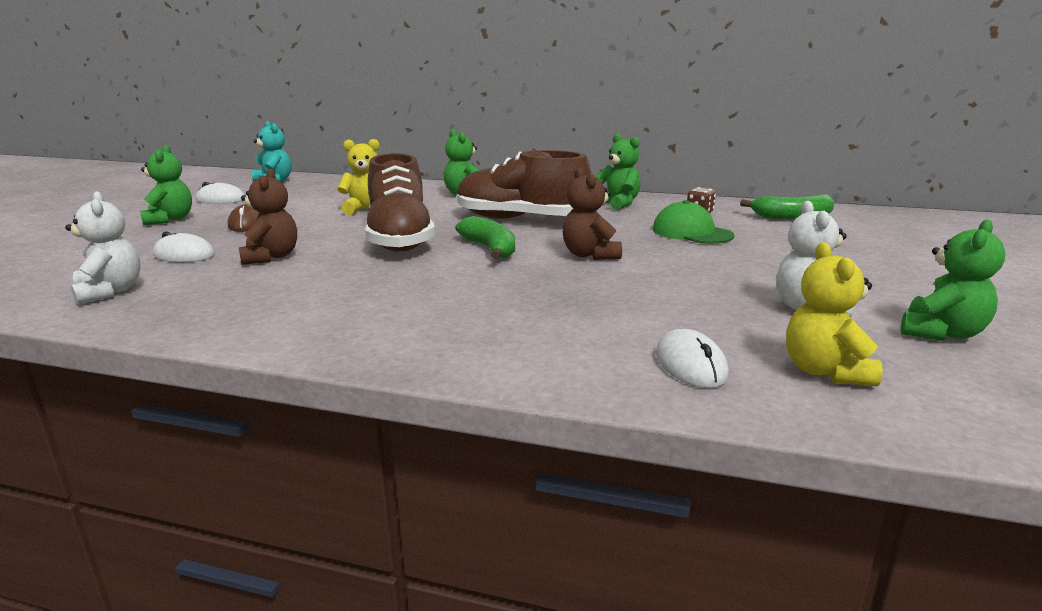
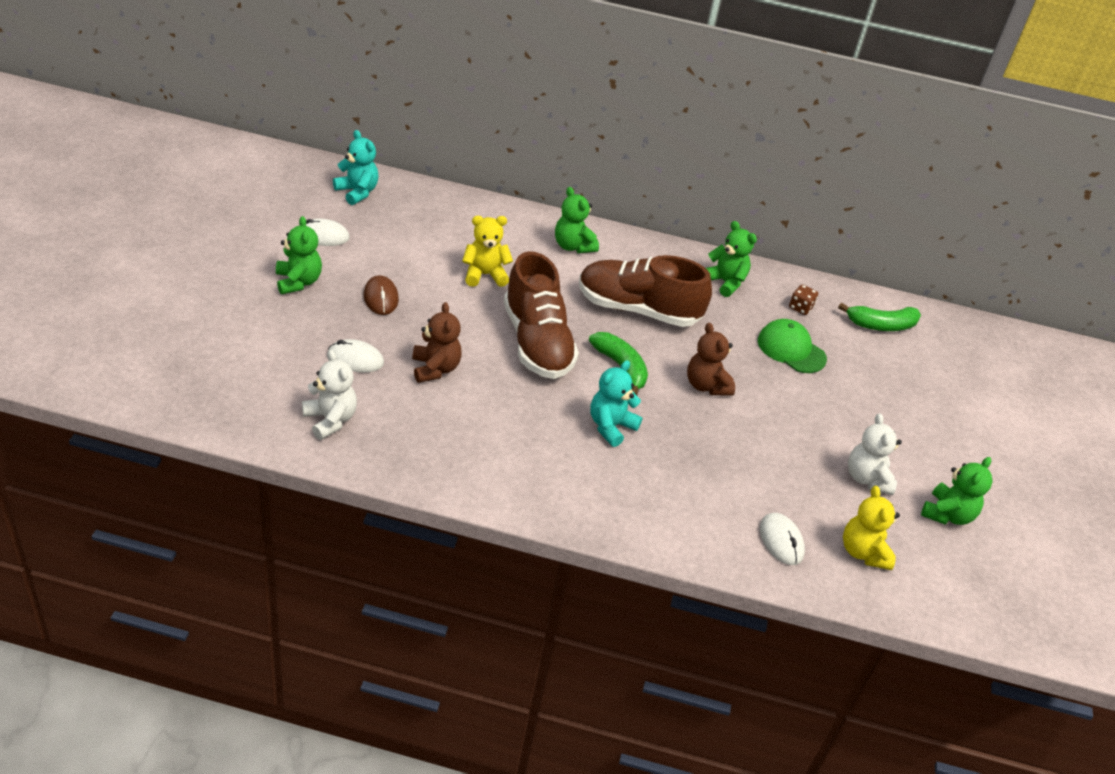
camera: 10 degrees left, 20 degrees up
none -> turquoise teddy bear [590,360,643,447]

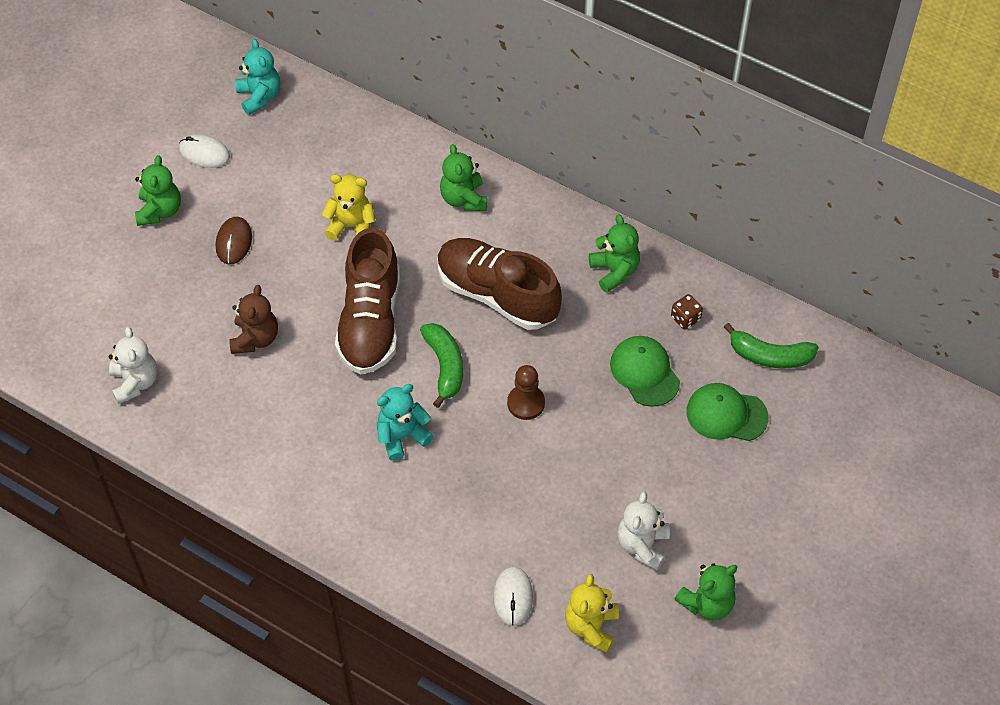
camera: 25 degrees right, 15 degrees up
white mouse [328,339,384,373] -> none
brown teddy bear [687,323,735,396] -> brown pawn [507,365,545,420]
none -> green cap [686,383,769,441]

